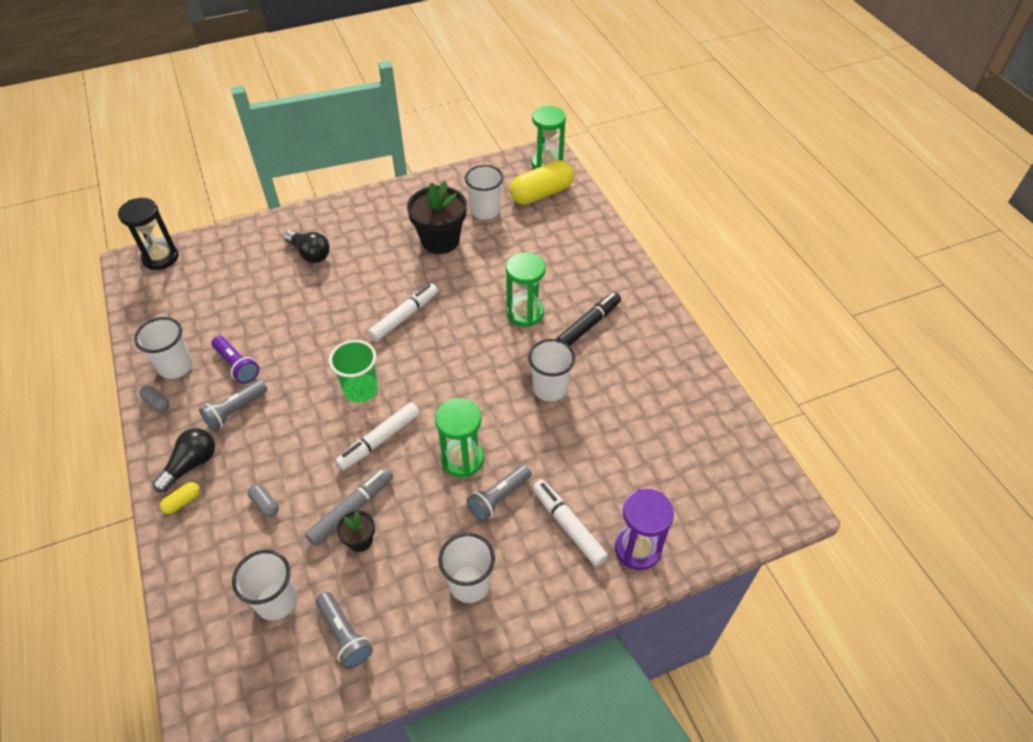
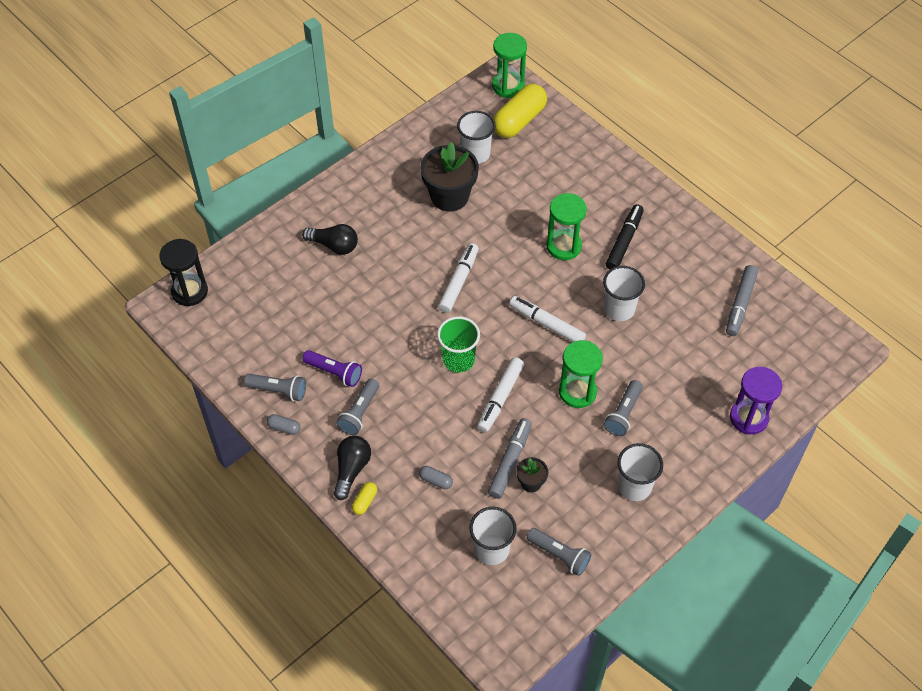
camera: 20 degrees left, 5 degrees up
white cup [134,317,193,379] -> grey flashlight [244,374,306,401]
white marker [533,480,608,566] -> white marker moved to [509,296,586,342]
none -> grey marker [726,265,758,336]

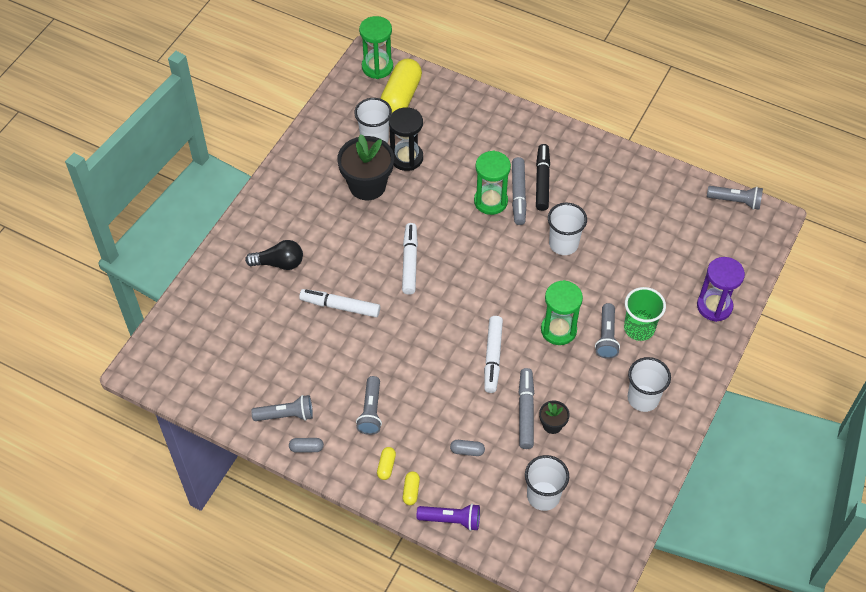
camera: 20 degrees left, 0 degrees up
black hourglass [159,239,208,307] -> black hourglass moved to [389,107,423,171]
purple flashlight [303,350,362,387] -> purple flashlight moved to [417,504,480,531]
black light bulb [334,436,371,500] -> yellow capsule [377,447,396,480]
green cup [437,316,480,373] -> green cup moved to [624,287,666,341]
white marker [509,296,586,342] -> white marker moved to [299,289,380,317]
grey flashlight [527,528,591,576] -> grey flashlight moved to [707,186,763,210]
grey marker [726,265,758,336] -> grey marker moved to [512,157,527,225]

